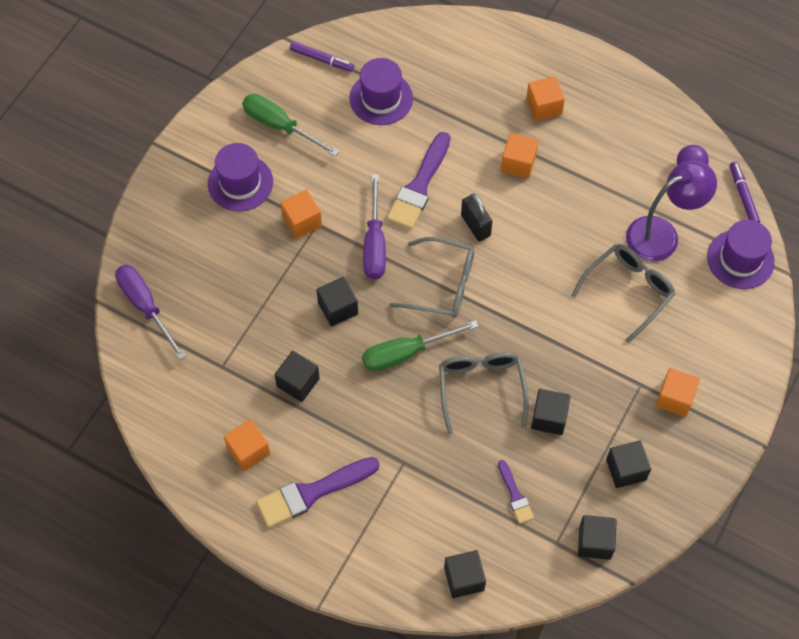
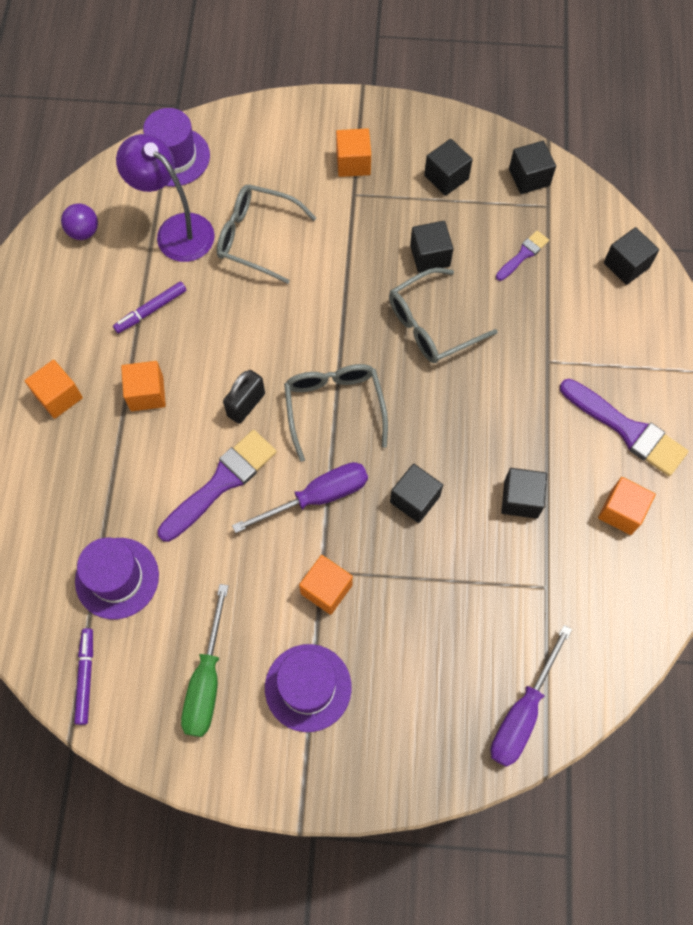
camera: 115 degrees left, 5 degrees up
green screwdriver [362,320,479,371] -> none
purple brush [387,132,451,230] -> purple brush turned 45 degrees counterclockwise [158,430,277,542]
purple marker [730,161,760,223] -> purple marker moved to [113,281,186,333]

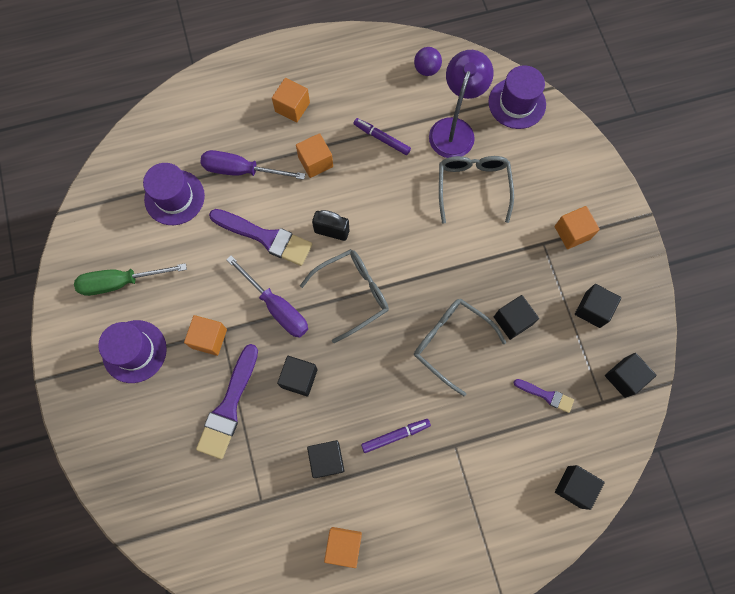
camera: 70 degrees right, 5 degrees up
purple marker [74,628,93,725] -> purple marker moved to [361,419,431,453]
purple screwdriver [490,625,572,767] -> purple screwdriver moved to [200,150,305,180]
purple brush [560,379,688,476] -> purple brush moved to [196,344,258,459]

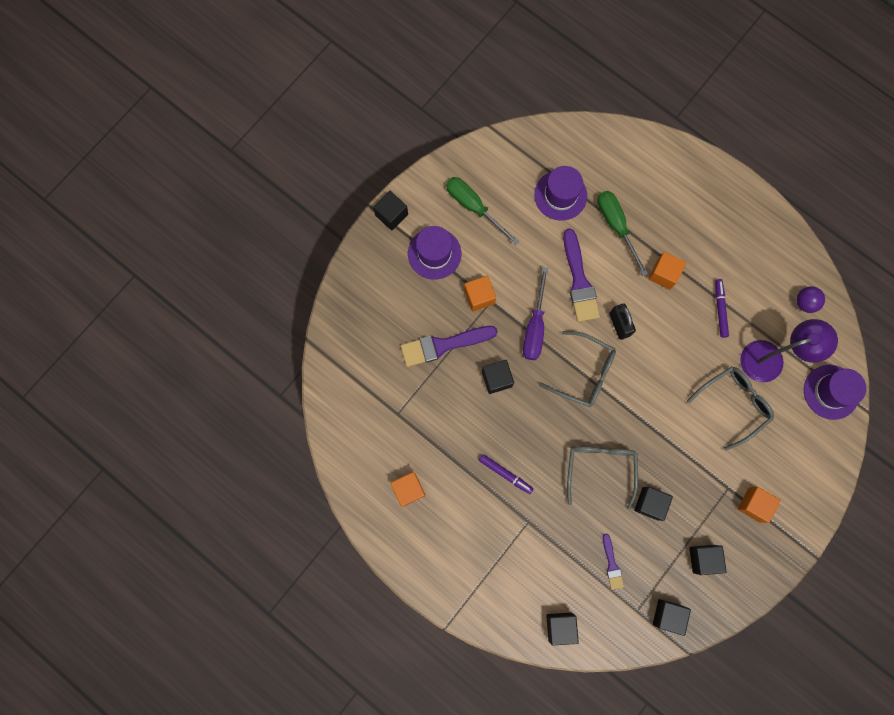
camera: 55 degrees right, 5 degrees up
purple screwdriver [200,150,305,180] -> green screwdriver [597,191,648,276]
orange cube [272,78,310,123] -> none
black cube [307,440,344,478] -> black cube moved to [373,191,408,230]

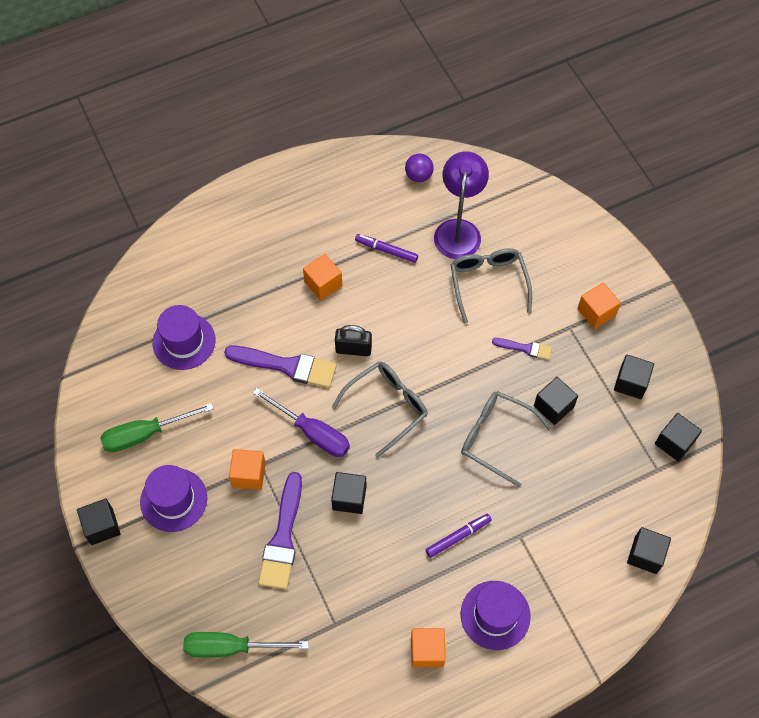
camera: 65 degrees left, 15 degrees down
green screwdriver [597,191,648,276] -> green screwdriver moved to [183,632,309,658]
purple brush [603,534,624,590] -> purple brush moved to [492,338,552,360]
purple hat [804,365,867,420] -> purple hat moved to [461,581,531,650]

